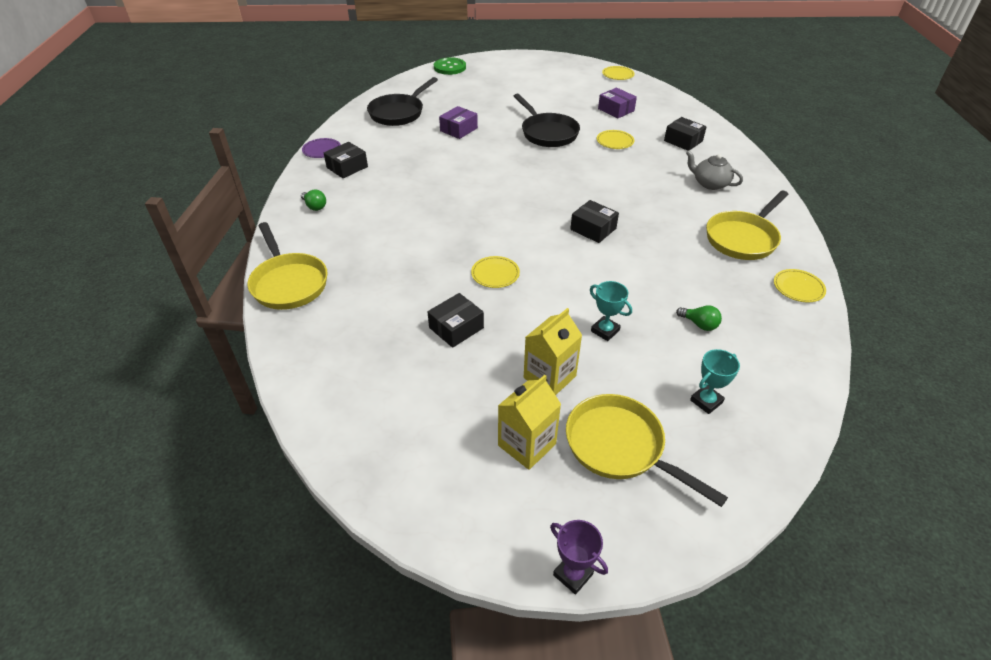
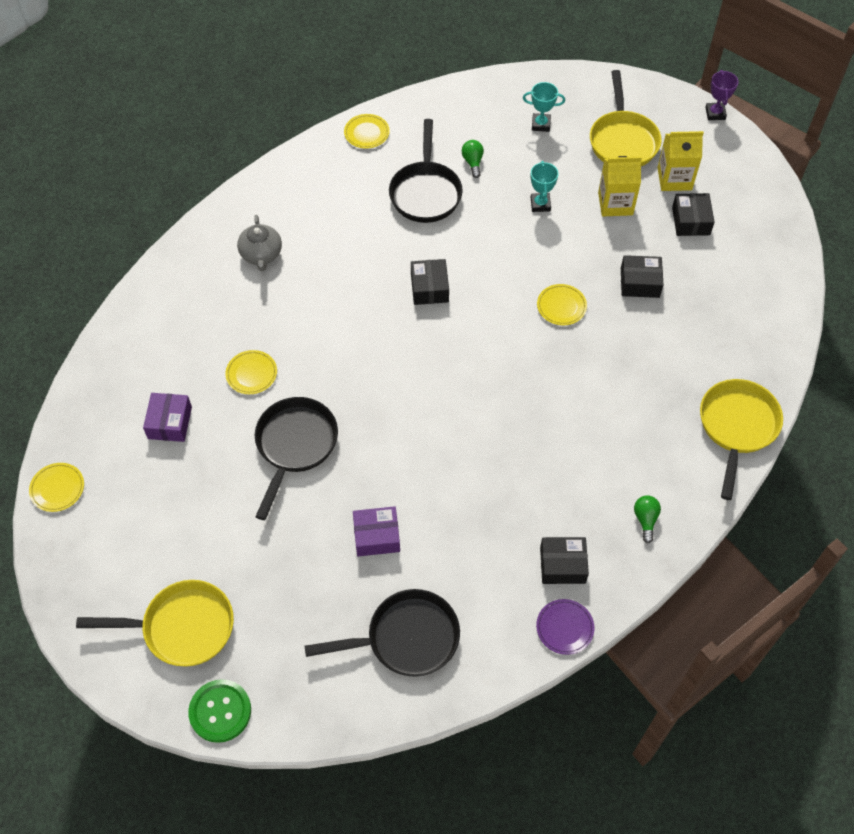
camera: 135 degrees left, 15 degrees up
black box [664,117,707,151] -> black box moved to [672,193,715,236]
yellow pan [706,190,789,260] -> yellow pan moved to [76,580,234,667]
none -> black pan [389,119,463,223]

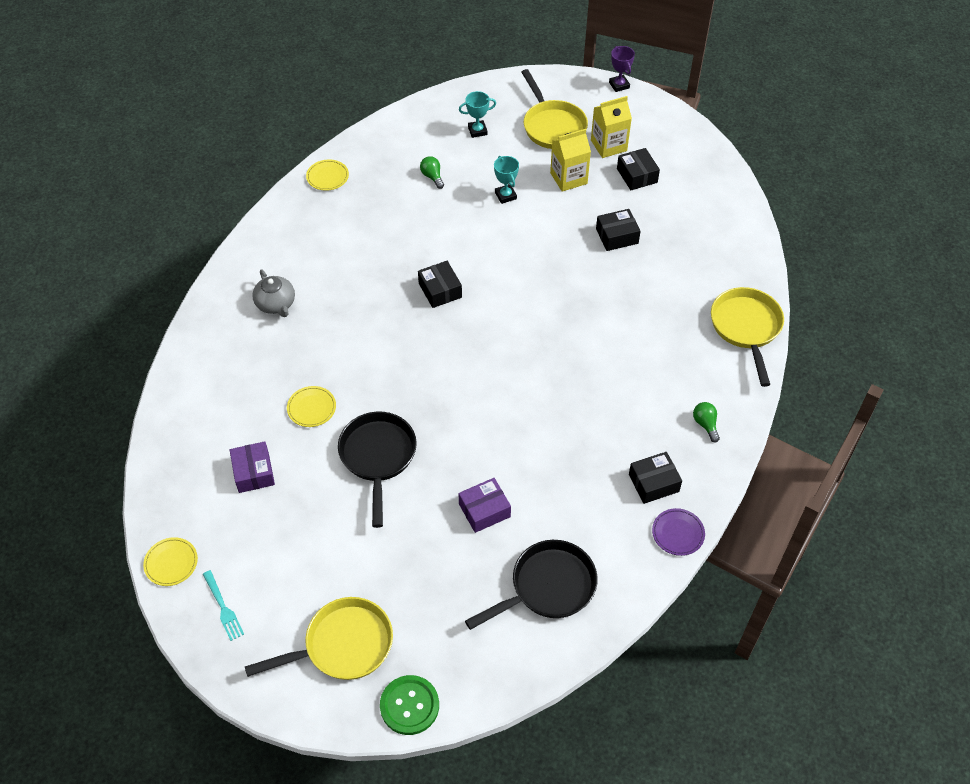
camera: 20 degrees left, 5 degrees down
black pan [389,119,463,223] -> none
yellow plate [537,284,587,325] -> none
none -> turquoise fork [203,570,244,641]

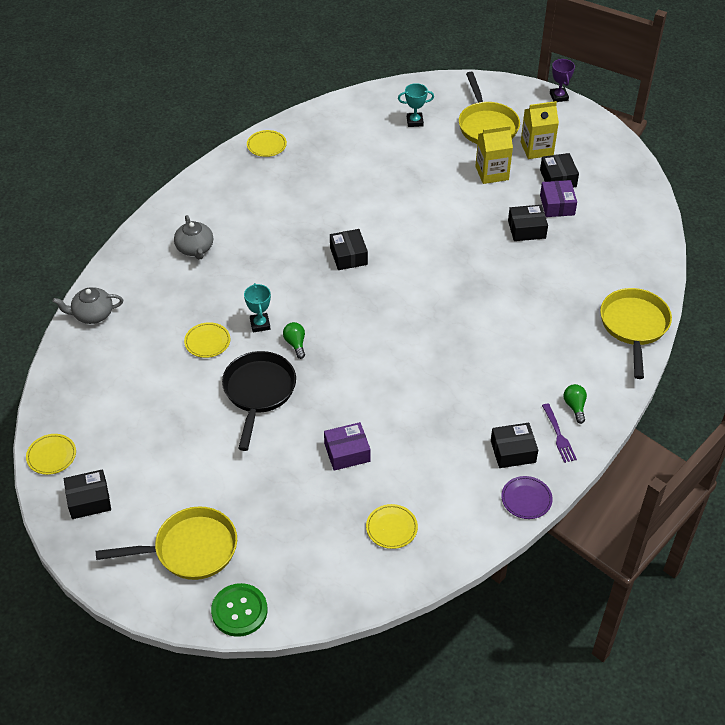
camera: 10 degrees right, 5 degrees down
turquoise fork [203,570,244,641] -> black box [64,469,111,519]
purple box [230,441,275,493] -> purple box moved to [540,180,577,217]
green light bulb [420,156,444,189] -> green light bulb moved to [283,322,305,359]
black pan [465,540,598,630] -> yellow plate [366,504,418,549]
turquoise trophy [494,156,519,204] -> turquoise trophy moved to [244,283,271,332]
none -> grey teapot [53,287,123,324]
none -> purple fork [542,404,577,463]

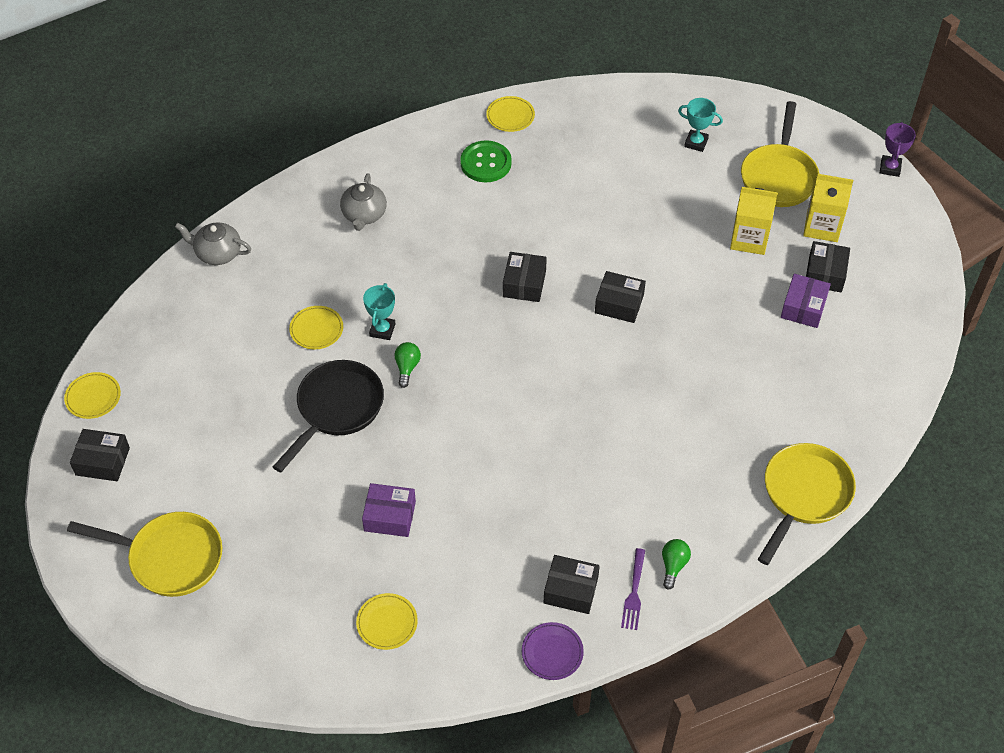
camera: 25 degrees right, 5 degrees up
green button [211,583,268,637] -> green button moved to [460,140,512,182]
black box [508,205,548,241] -> black box moved to [595,271,646,323]

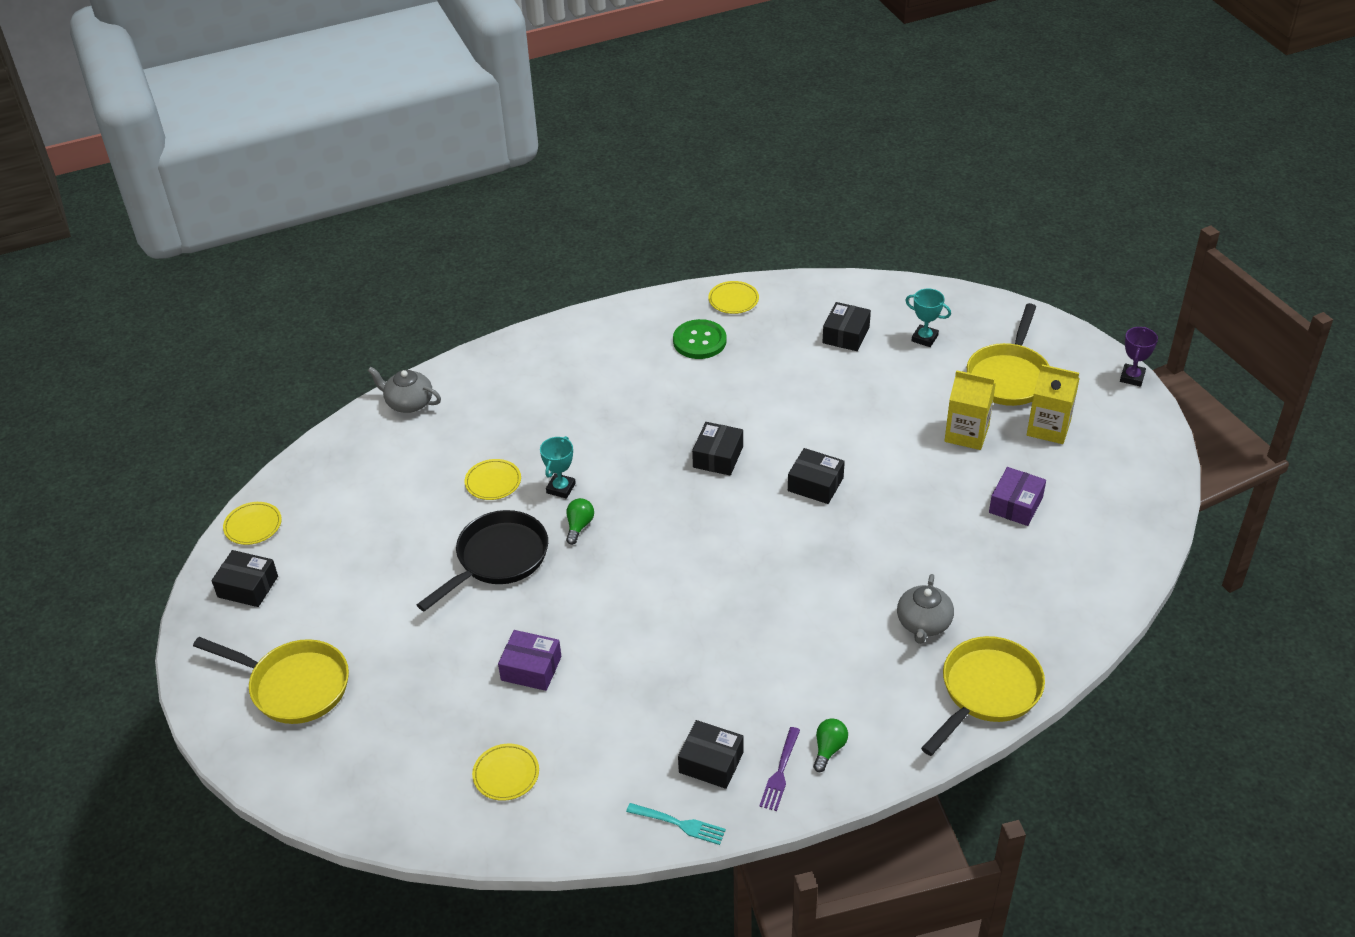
camera: 10 degrees right, 10 degrees down
grey teapot [340,173,387,231] -> grey teapot moved to [897,574,954,644]
purple plate [522,622,584,680] -> turquoise fork [626,803,726,845]
black box [806,241,850,292] -> black box moved to [822,302,871,351]

